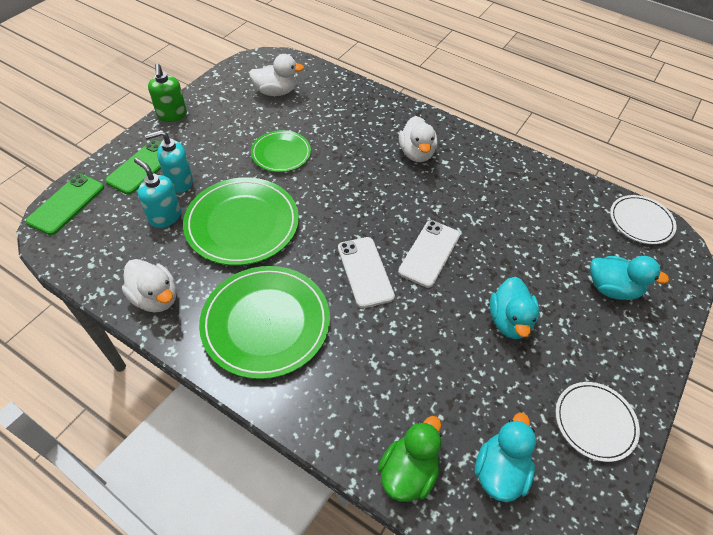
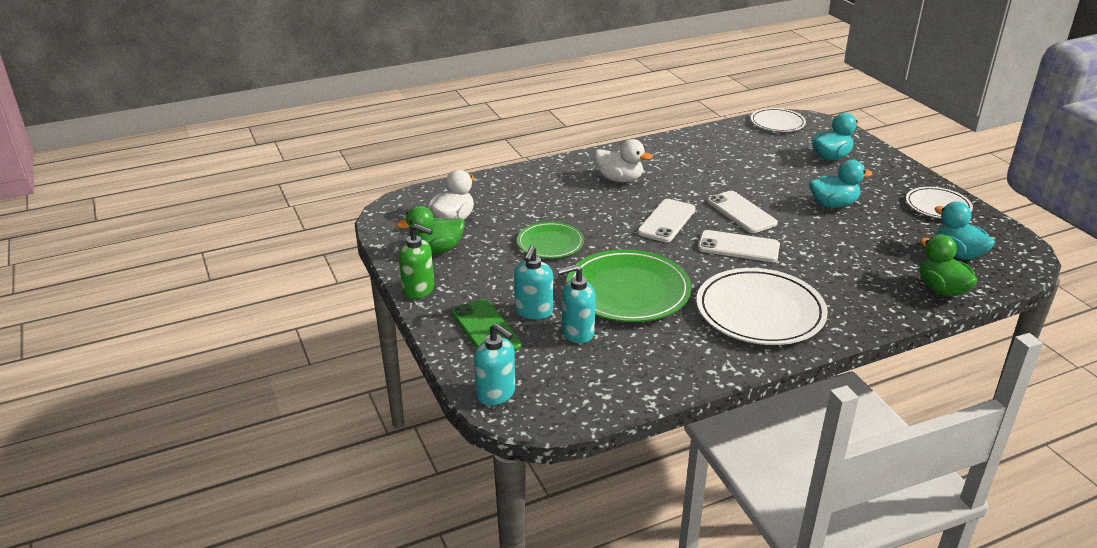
camera: 55 degrees left, 20 degrees down
green phone [26,174,104,235] -> turquoise soap dispenser [474,323,515,406]
white duck [122,259,176,312] -> none
green plate [199,266,330,379] -> white plate [696,268,828,345]
turquoise duck [490,277,539,339] -> turquoise duck turned 45 degrees counterclockwise [809,160,872,208]
none -> green duck [396,206,464,254]
none -> white phone [637,199,696,242]

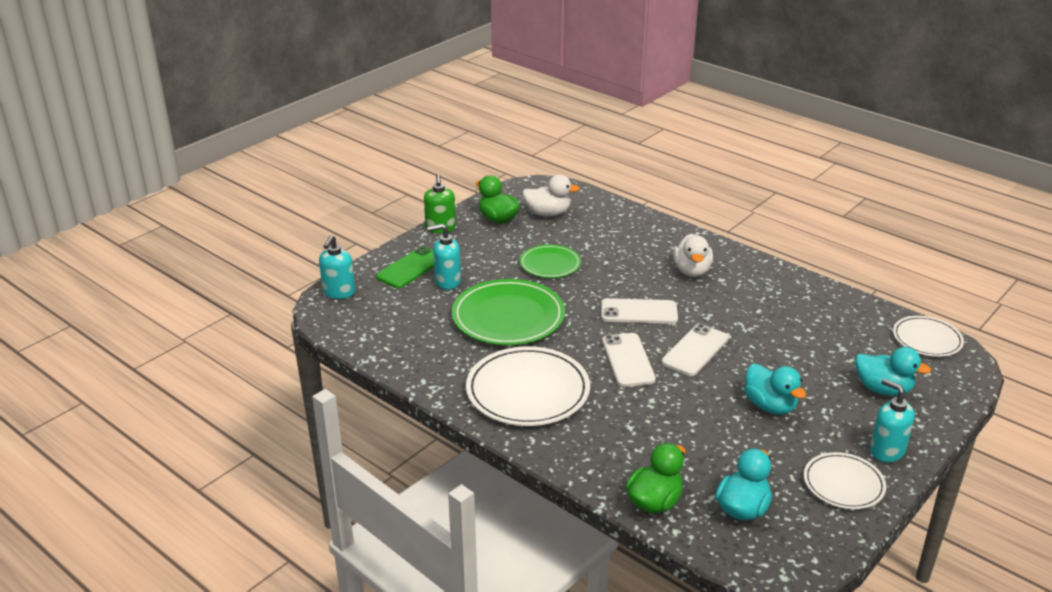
camera: 65 degrees right, 0 degrees up
turquoise soap dispenser [557,264,596,343] -> turquoise soap dispenser moved to [870,379,915,462]

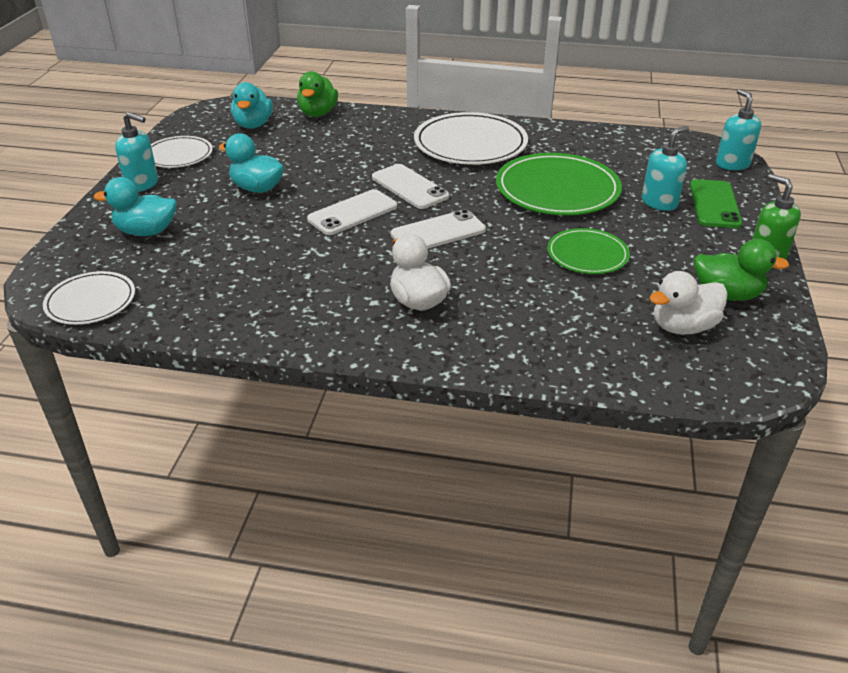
camera: 150 degrees right, 5 degrees up
white phone [662,324,729,376] -> white phone turned 45 degrees clockwise [307,189,397,235]

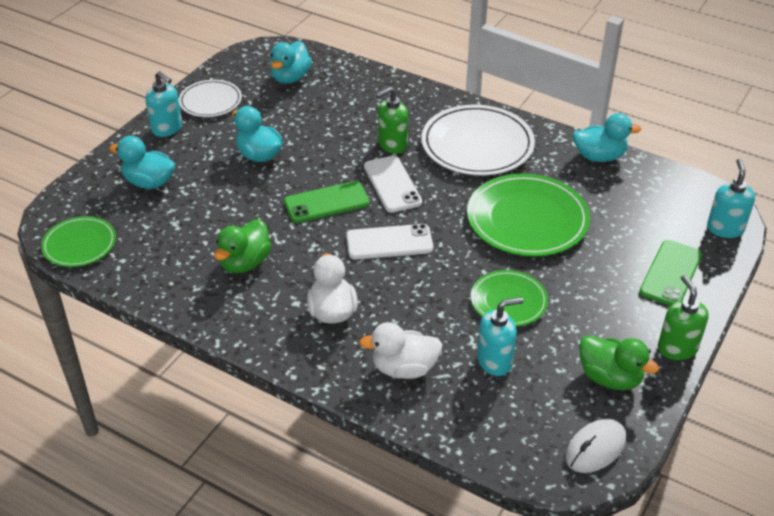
camera: 20 degrees right, 5 degrees up
white plate [43,271,135,325] -> green plate [41,216,116,267]
green duck [297,71,338,117] -> green duck moved to [214,219,271,273]
white phone [307,189,397,235] -> green phone [284,181,370,223]
turquoise soap dispenser [642,126,689,211] -> turquoise soap dispenser moved to [477,297,524,376]
white duck [649,271,727,335] -> white duck moved to [359,322,443,379]
none -> green soap dispenser [376,87,408,154]
none -> white mouse [565,419,626,473]
none -> turquoise duck [573,113,642,162]

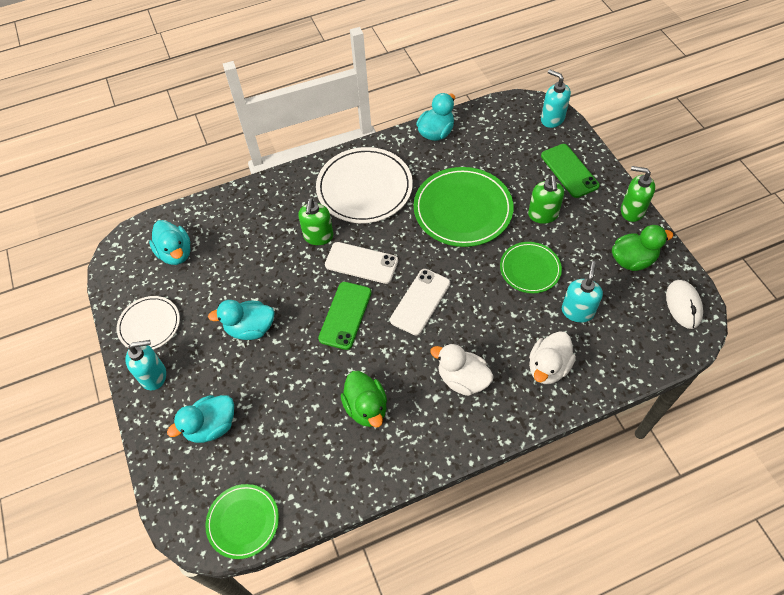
camera: 50 degrees left, 15 degrees up
none -> green soap dispenser [528,175,564,224]

